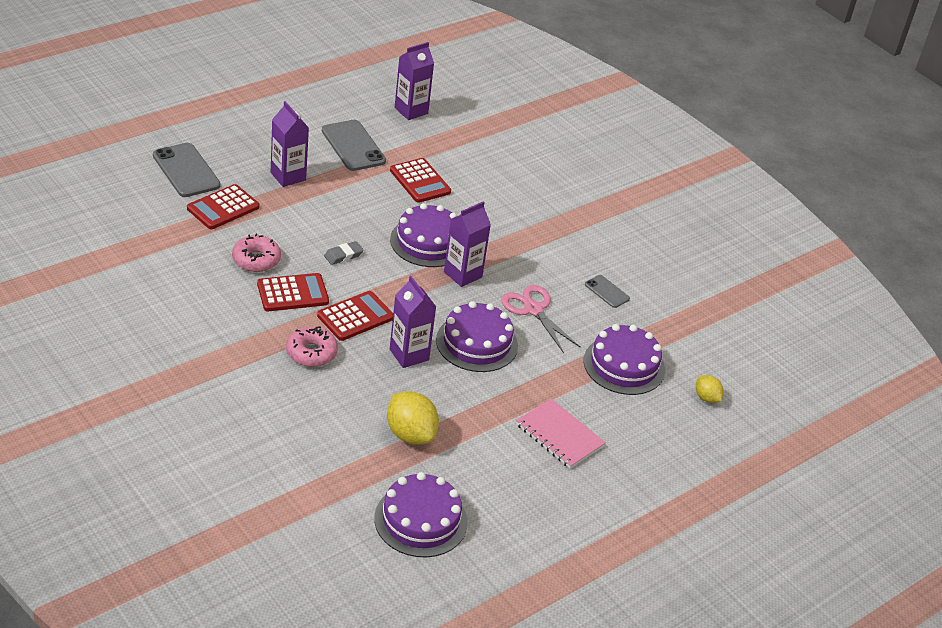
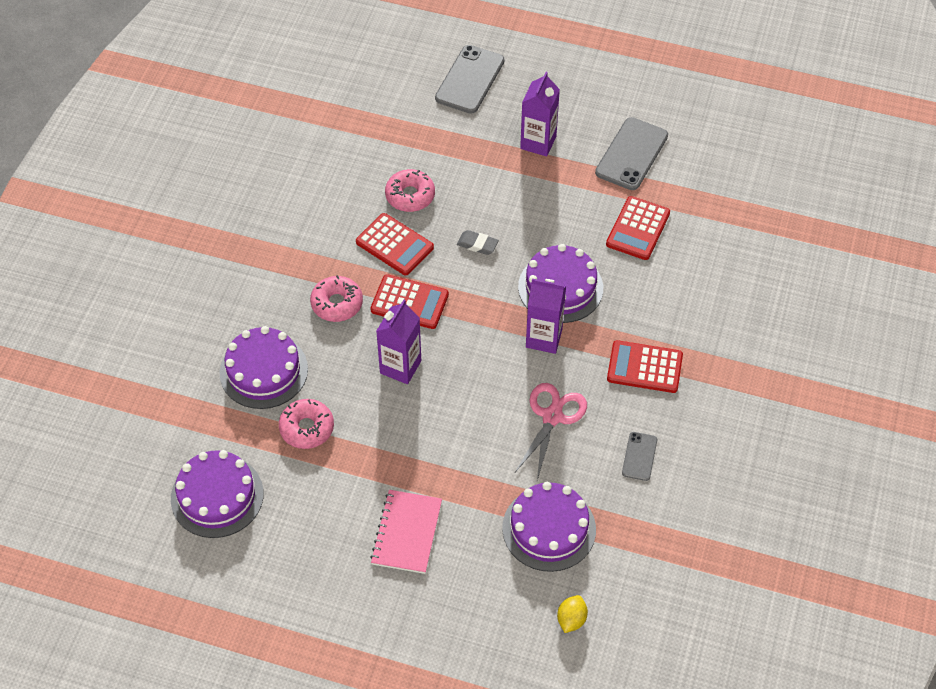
camera: 60 degrees right, 15 degrees up
red calculator [187,184,260,229] -> red calculator moved to [607,340,683,393]
yellow lemon [387,391,439,445] -> pink donut [279,399,334,449]
purple carton [395,42,434,120] -> none
purple cake [436,301,518,372] -> purple cake moved to [220,326,308,409]

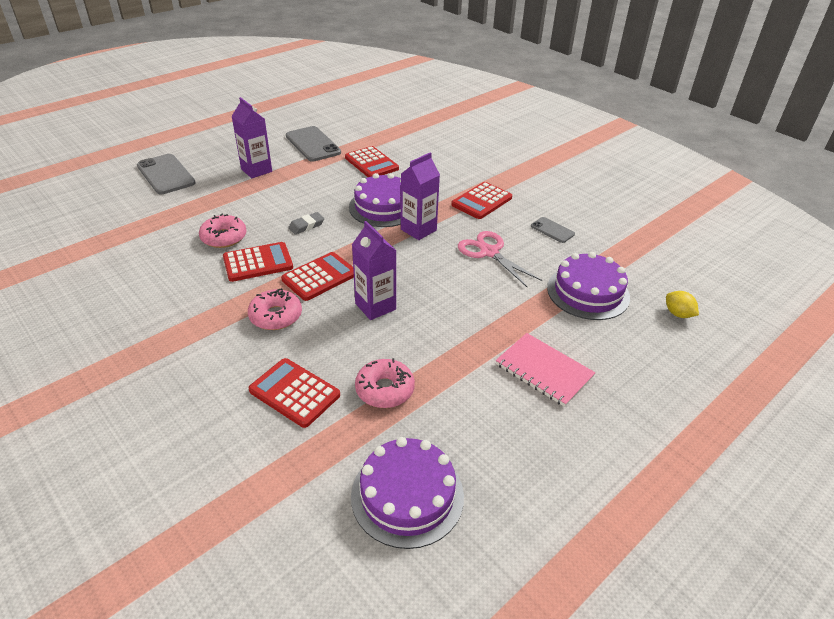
camera: 60 degrees left, 15 degrees down
purple cake [220,326,308,409] -> red calculator [248,358,340,428]

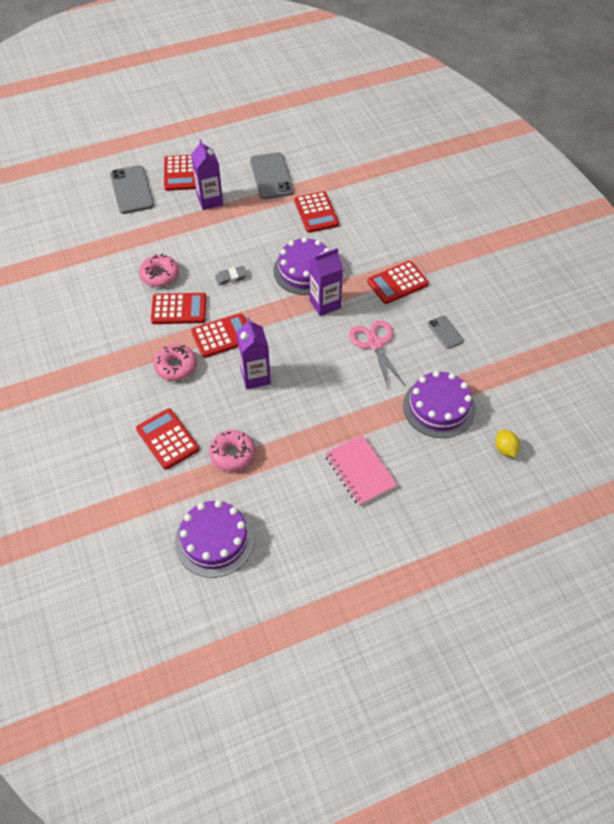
camera: 20 degrees right, 15 degrees up
none -> red calculator [164,155,196,191]

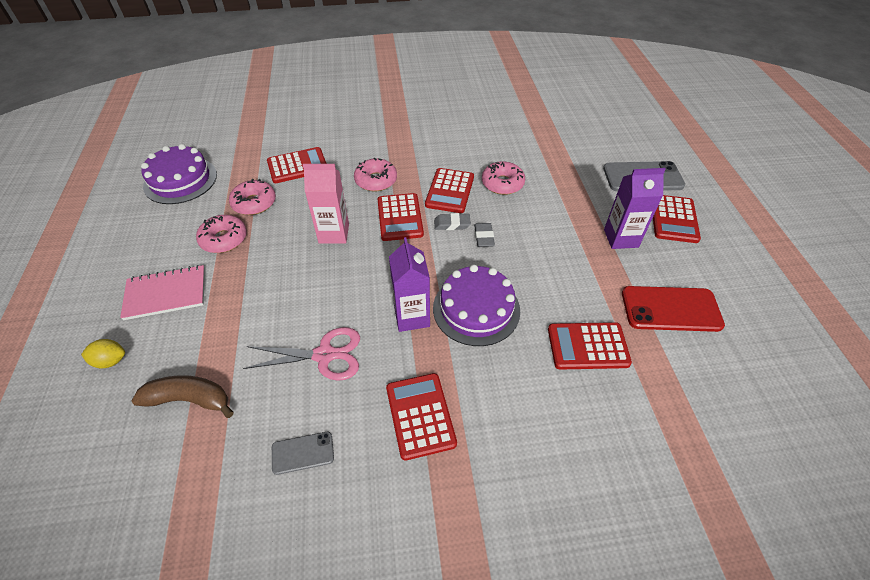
camera: 105 degrees right, 5 degrees down
red calculator [164,155,196,191] -> red calculator turned 90 degrees counterclockwise [653,195,701,243]
purple carton [237,318,271,389] -> pink carton [303,164,349,244]
grey phone [250,152,294,199] -> red phone [622,286,725,332]
purple cake [403,371,476,438] -> brown banana [132,375,234,418]
yellow lemon [495,430,520,457] -> yellow lemon moved to [81,339,125,368]
none -> pink donut [196,215,247,253]
none -> grey eraser [434,213,471,230]

